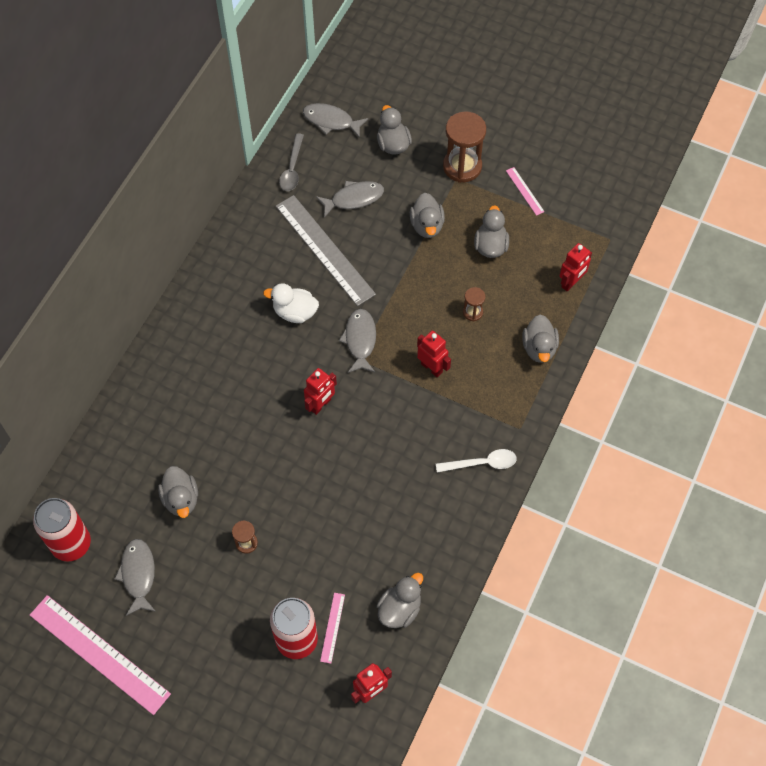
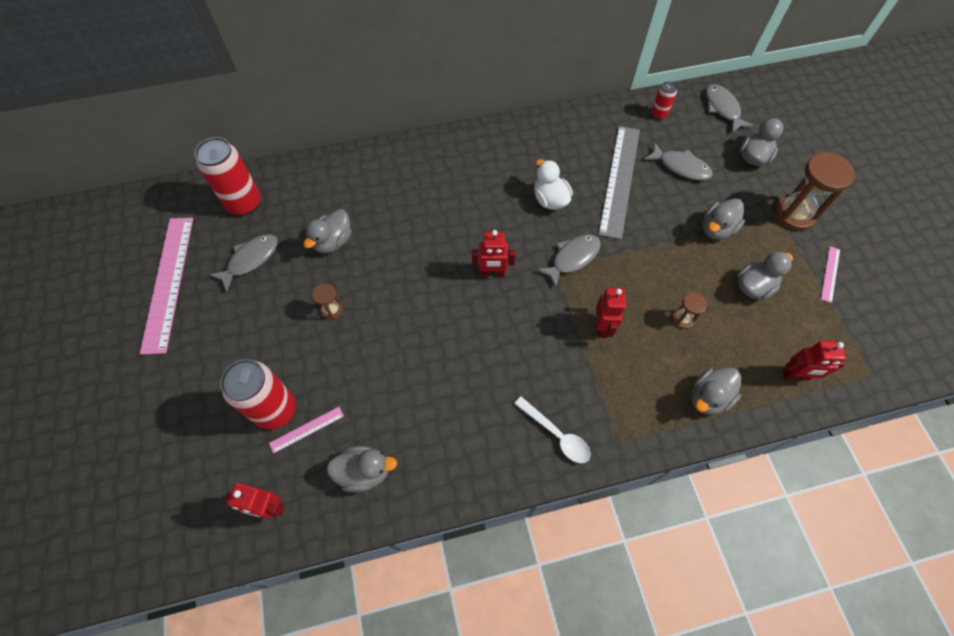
camera: 50 degrees right, 0 degrees up
grey spoon [279,133,304,191] -> red can [651,82,677,120]

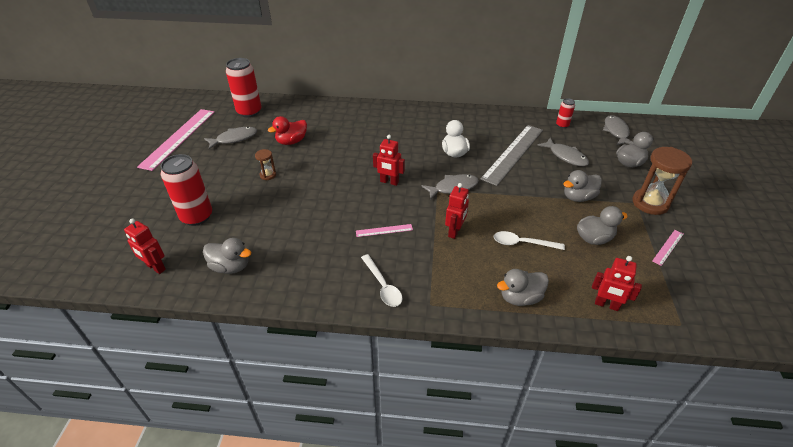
camera: 20 degrees right, 20 degrees down
pink ruler [269,407,344,454] -> pink ruler moved to [356,224,413,237]
grey duck [304,209,352,254] -> red duck [268,116,307,145]
brown hourglass [672,293,707,329] -> white spoon [493,231,565,250]

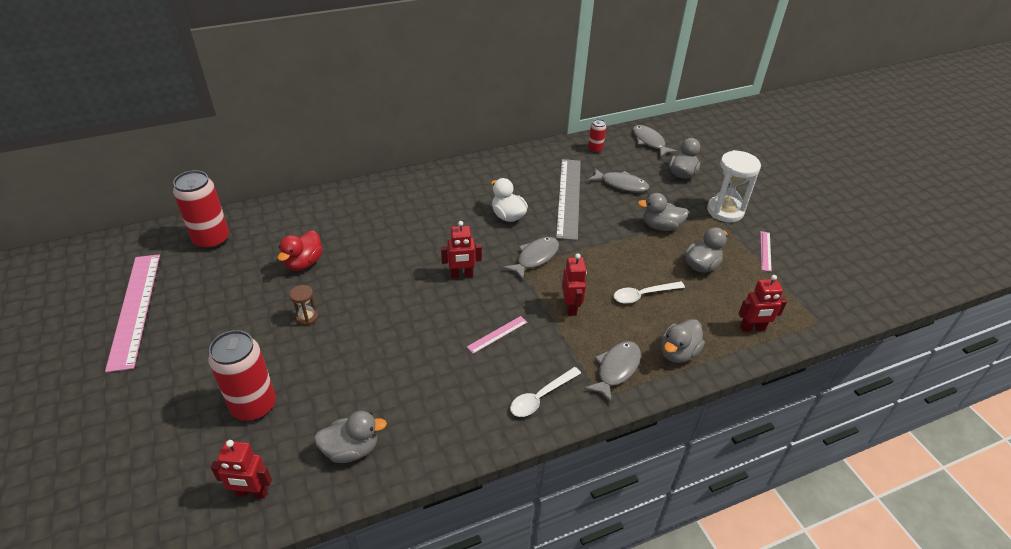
camera: 30 degrees left, 0 degrees up
grey fish [204,127,257,149] -> grey fish moved to [584,341,641,404]
white spoon [361,254,403,307] -> white spoon turned 105 degrees clockwise [510,367,581,417]
grey duck [563,170,602,202] -> grey duck turned 60 degrees clockwise [638,193,689,231]
brown hourglass [632,147,692,215] -> white hourglass [707,150,761,222]

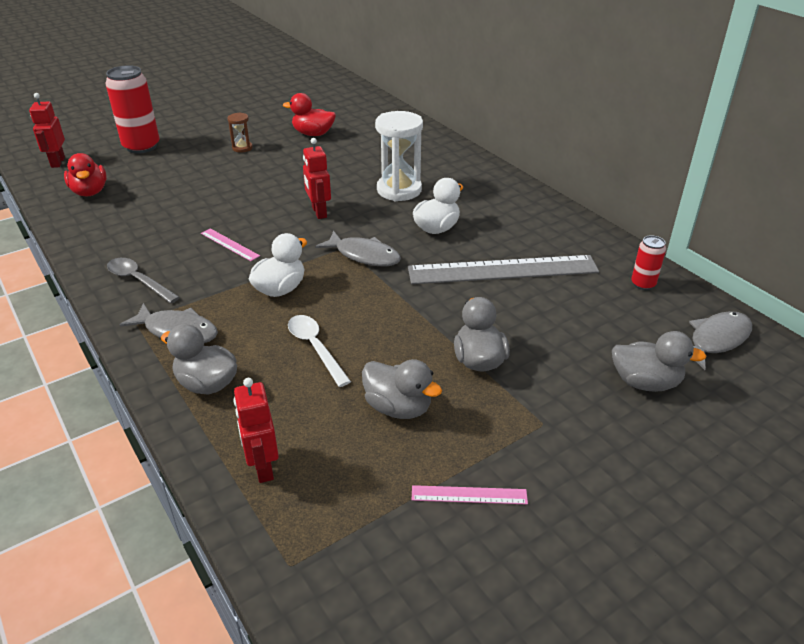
camera: 80 degrees right, 5 degrees down
pink ruler [105,255,160,372] -> none
red can [173,170,229,250] -> none
grey duck [314,411,387,463] -> red duck [64,153,107,196]
white spoon [510,367,581,417] -> grey spoon [107,258,180,303]
red robot [562,253,587,316] -> white duck [249,233,307,297]
grey fish [588,168,649,192] -> none
white hourglass [707,150,761,222] -> white hourglass moved to [375,111,423,201]

